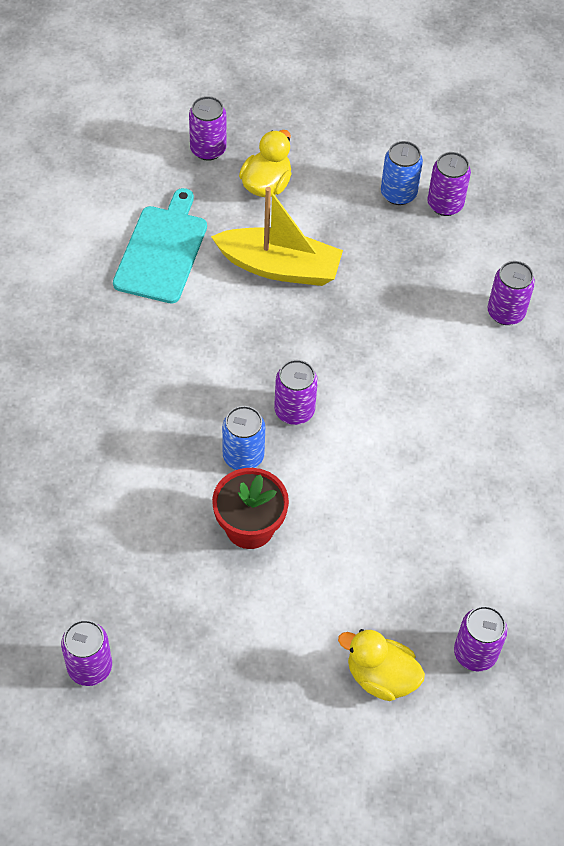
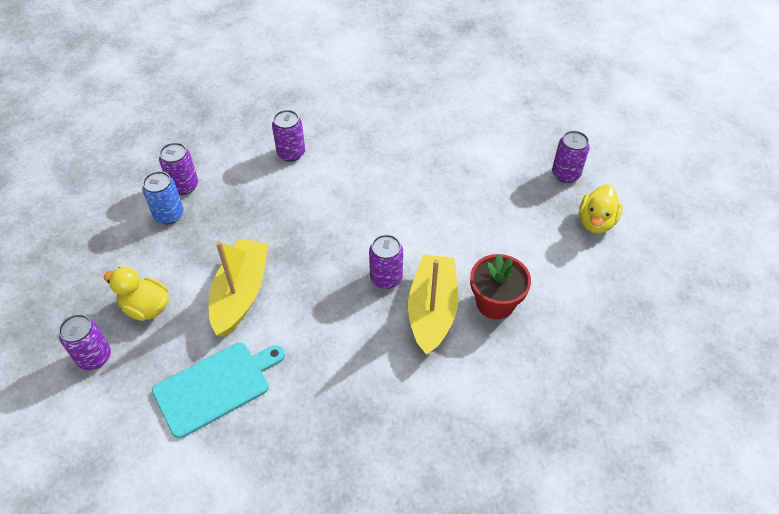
camera: 90 degrees left, 5 degrees down
purple can [61,620,112,686] -> none
turquoise cutting board [113,188,207,303] -> turquoise cutting board turned 135 degrees clockwise [152,343,285,439]
blue can [222,406,265,470] -> yellow boat [408,254,458,355]

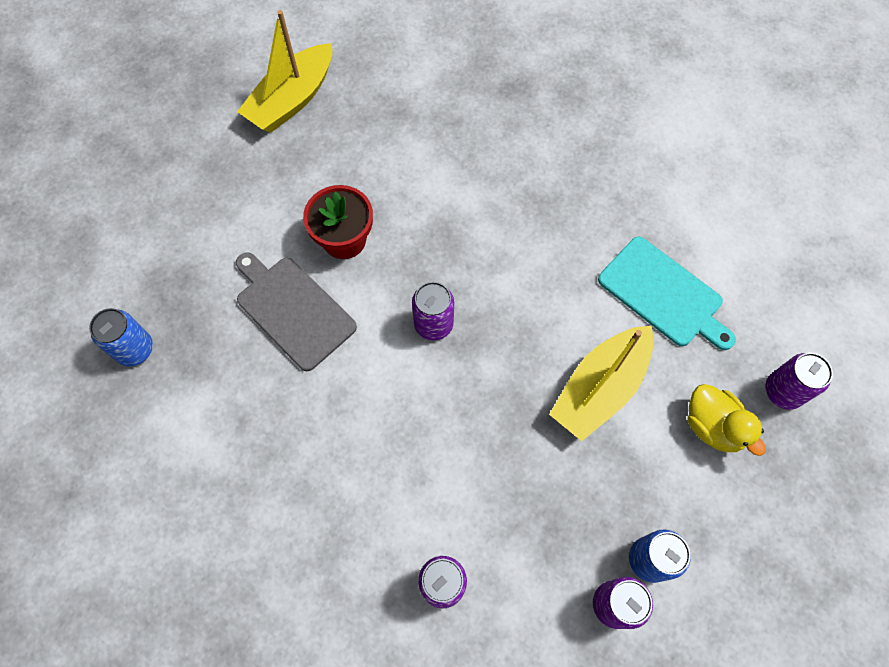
camera: 150 degrees left, 15 degrees up
turquoise cutting board [152,343,285,439] -> turquoise cutting board turned 135 degrees counterclockwise [598,237,736,350]
yellow boat [408,254,458,355] -> yellow boat moved to [237,10,332,133]
purple can [552,131,590,183] -> blue can [89,308,153,366]
yellow duck [579,184,623,234] -> none
none -> grey cutting board [236,252,357,371]

